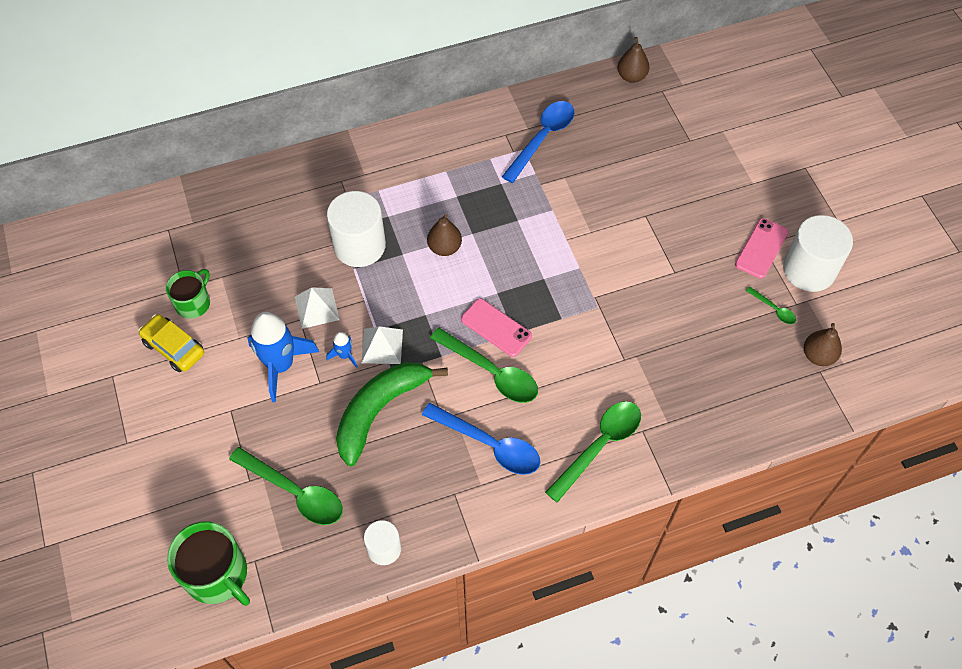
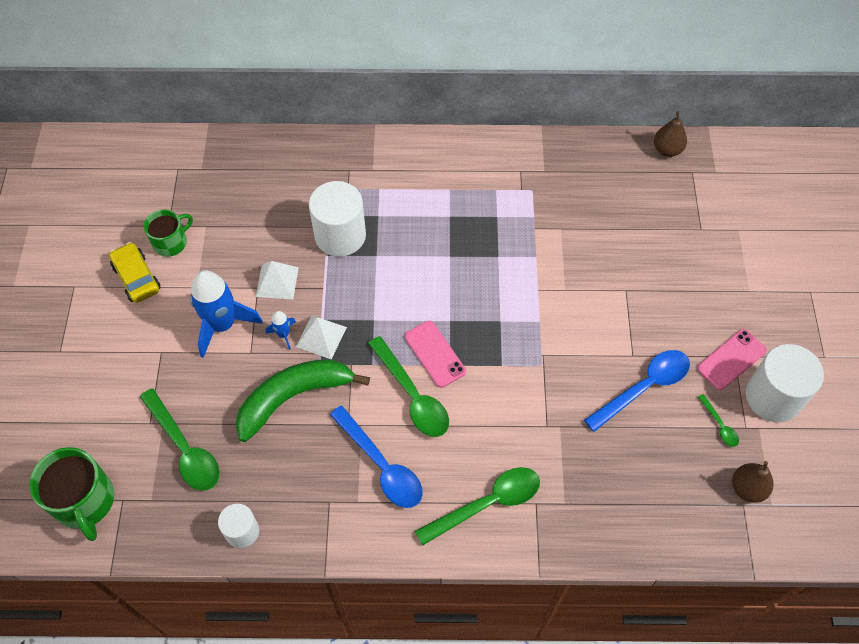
camera: 20 degrees right, 0 degrees up
brown pear [427,214,462,256] -> none
blue spoon [502,101,574,183] -> blue spoon moved to [584,350,690,432]

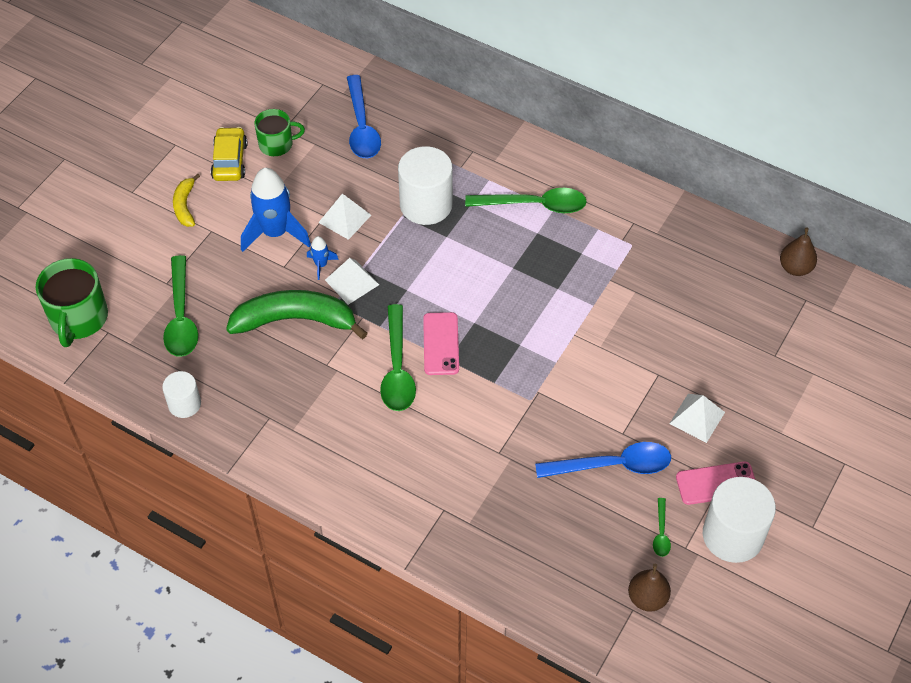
camera: 30 degrees right, 5 degrees down
blue spoon [330,406,423,508] -> blue spoon moved to [347,75,381,158]
green spoon [415,467,540,546] -> green spoon moved to [465,188,587,213]
none -> yellow banana [173,174,200,227]
none -> white pyramid [669,394,725,443]

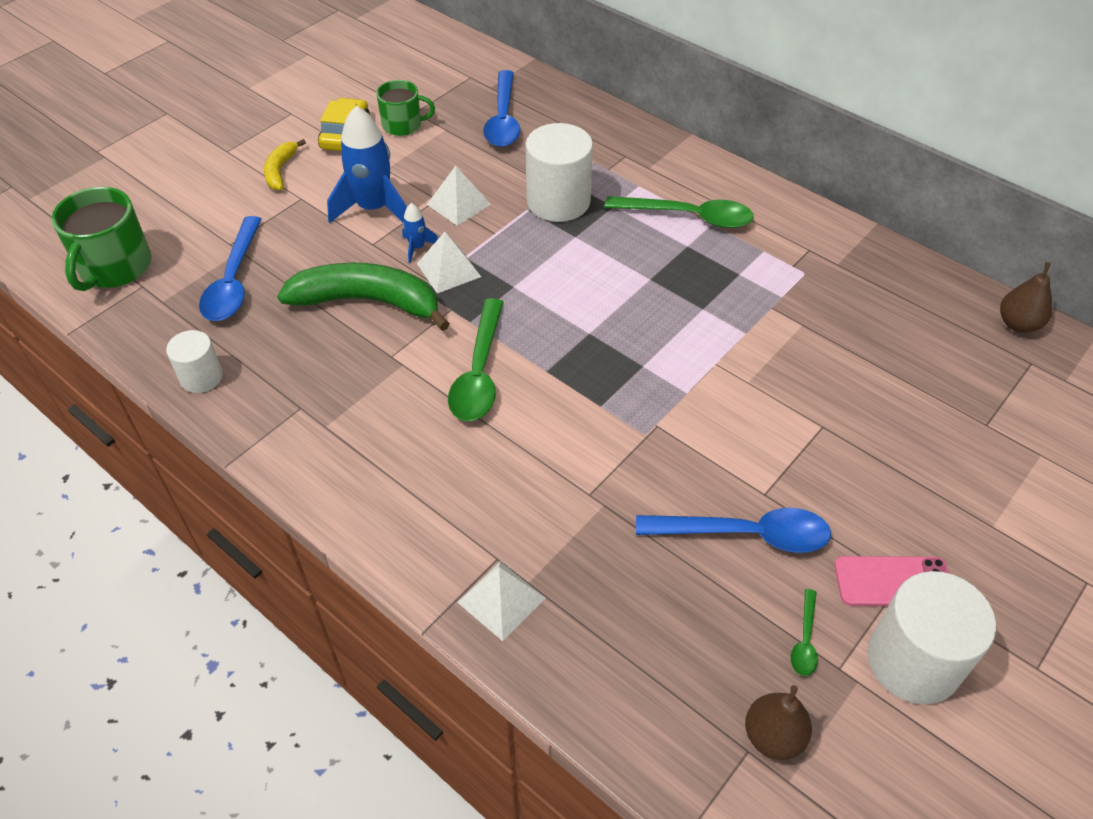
camera: 10 degrees right, 5 degrees down
green spoon [163,255,198,357] -> blue spoon [199,216,262,321]
pink phone [423,312,459,375] -> none
white pyramid [669,394,725,443] -> white pyramid moved to [457,561,545,641]

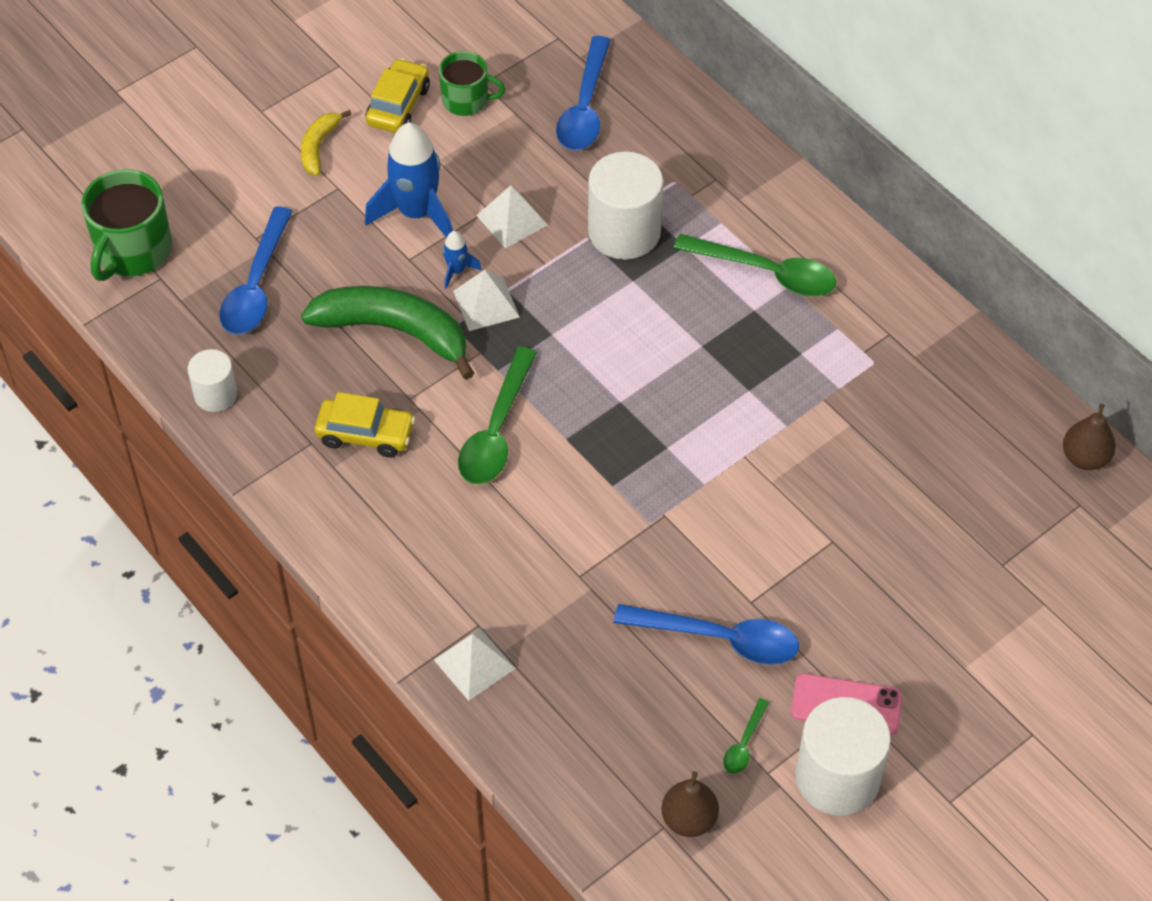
camera: 10 degrees right, 5 degrees up
none -> yellow car [315,392,415,458]

